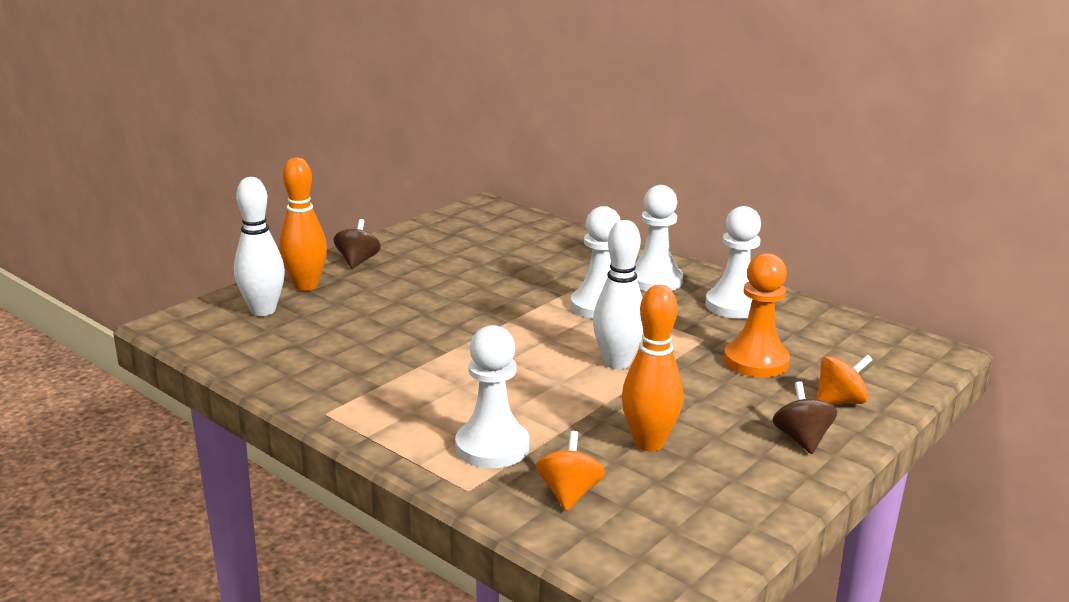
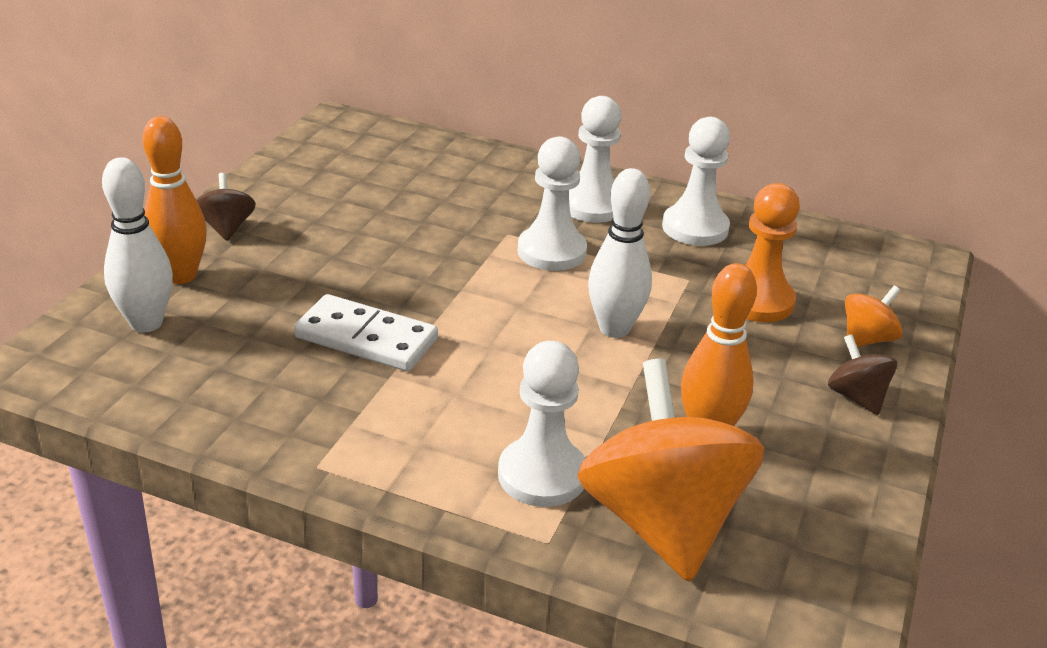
camera: 20 degrees left, 10 degrees up
orange spinning top [536,431,605,511] -> orange spinning top [577,359,764,582], size x2.25
none -> white domino [294,294,438,371]

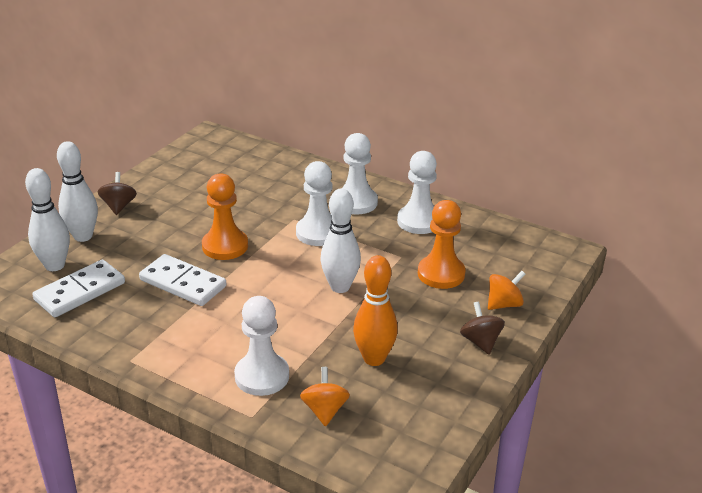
camera: 10 degrees right, 0 degrees up
orange bowling pin [142,116,207,284] -> white bowling pin [57,141,98,242]
orange spinning top [577,359,764,582] -> orange spinning top [300,367,350,427], size x0.45
none -> white domino [32,259,125,317]
none -> orange pawn [202,173,248,260]

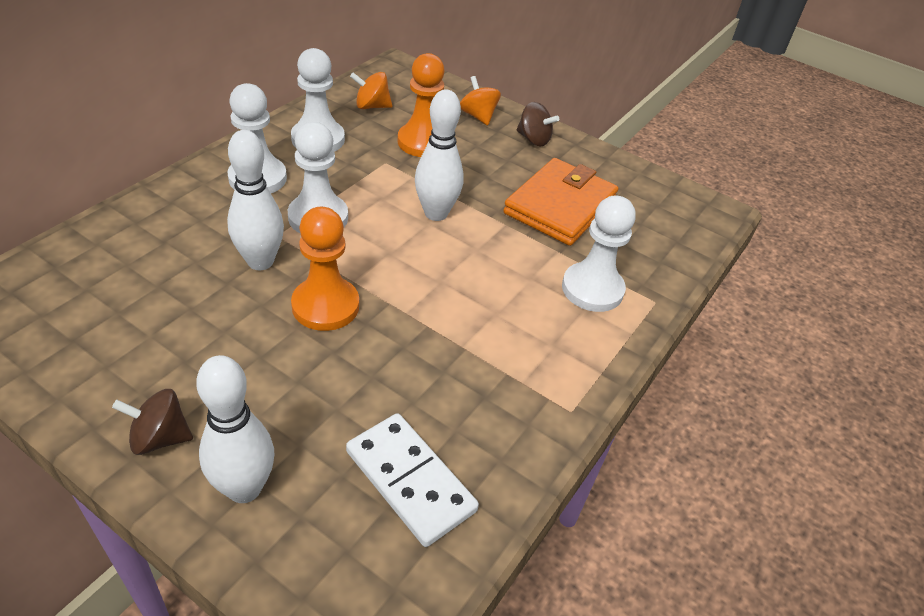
camera: 90 degrees left, 10 degrees up
white bowling pin [25,168,70,271] -> white bowling pin moved to [227,130,284,270]
white domino [139,254,226,306] -> none
orange spinning top [300,367,350,427] -> orange spinning top moved to [350,72,392,109]
orange bowling pin [353,255,398,366] -> orange wallet [503,158,618,246]
brown spinning top [460,302,505,354] -> brown spinning top turned 135 degrees counterclockwise [516,102,559,146]

